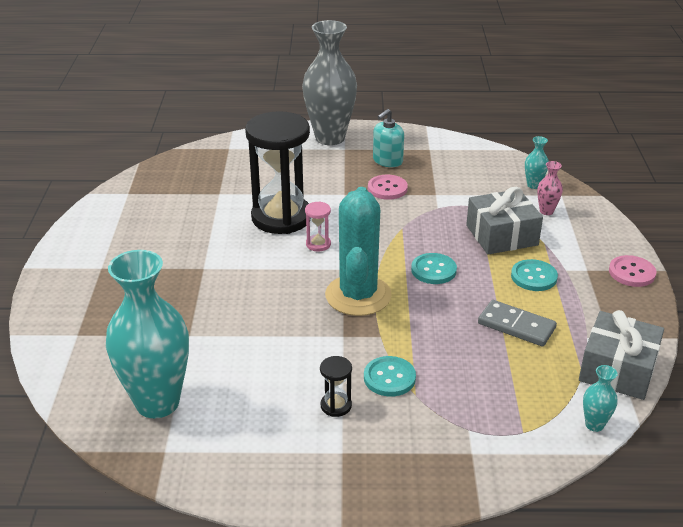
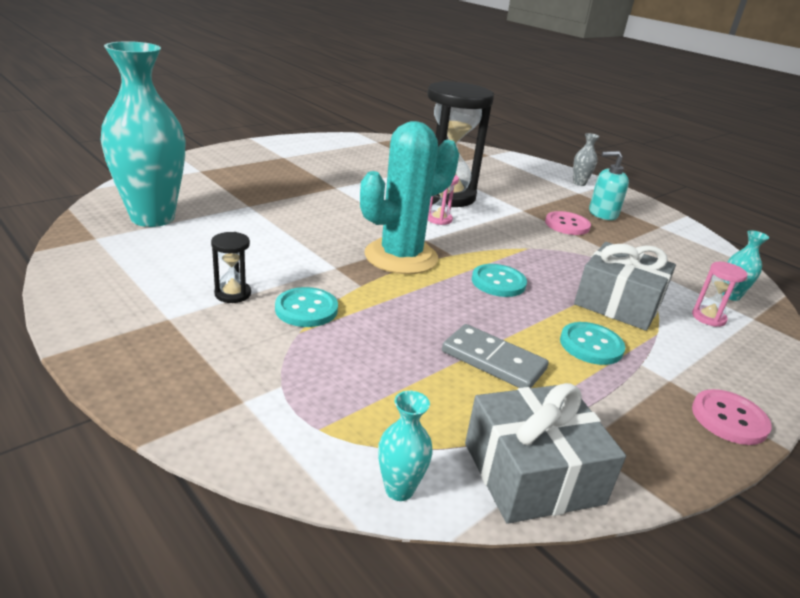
camera: 45 degrees right, 5 degrees down
grey vase [302,20,357,145] -> grey vase [573,133,600,186], size x0.41
grey domino [478,300,557,346] -> grey domino turned 45 degrees counterclockwise [442,324,549,388]
pink vase [537,161,563,215] -> pink hourglass [692,262,748,327]

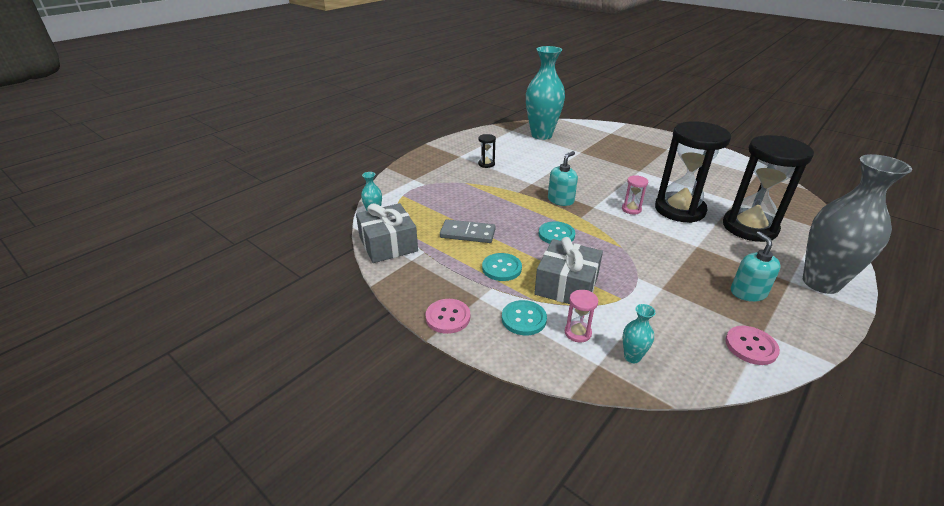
camera: 85 degrees right, 5 degrees up
turquoise button [275,287,338,327] -> turquoise button moved to [502,300,547,335]
turquoise cactus [360,121,459,274] -> turquoise soap dispenser [548,151,578,206]
grey domino [442,324,549,388] -> grey domino turned 75 degrees clockwise [440,219,496,243]
pink button [545,211,591,235] -> pink button moved to [725,326,780,365]
grey vase [573,133,600,186] -> grey vase [803,154,912,294], size x2.45
none -> black hourglass [723,135,814,242]

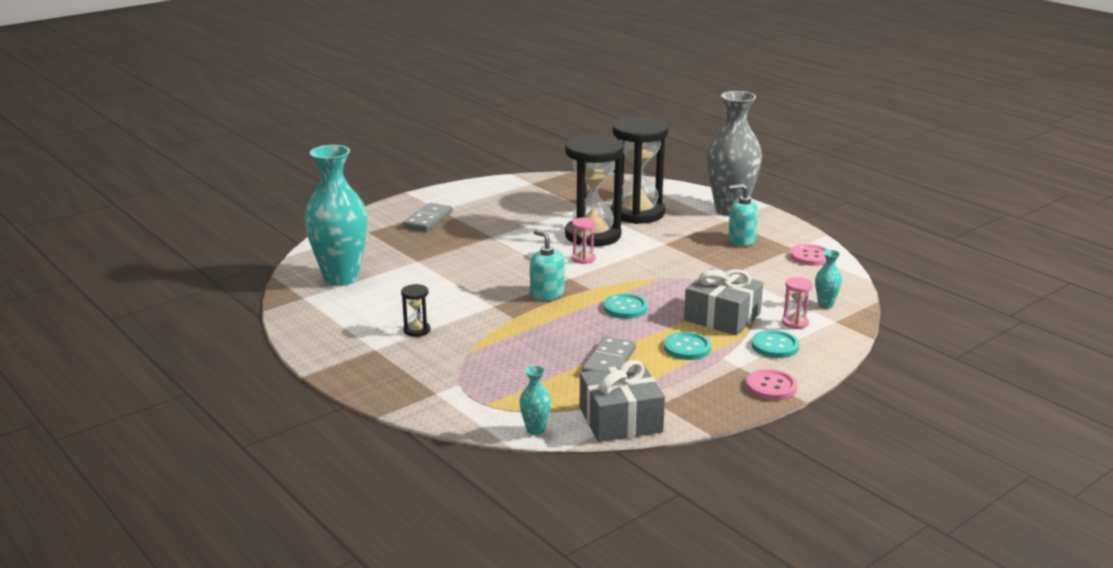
camera: 80 degrees left, 10 degrees down
none -> grey domino [403,203,453,232]

